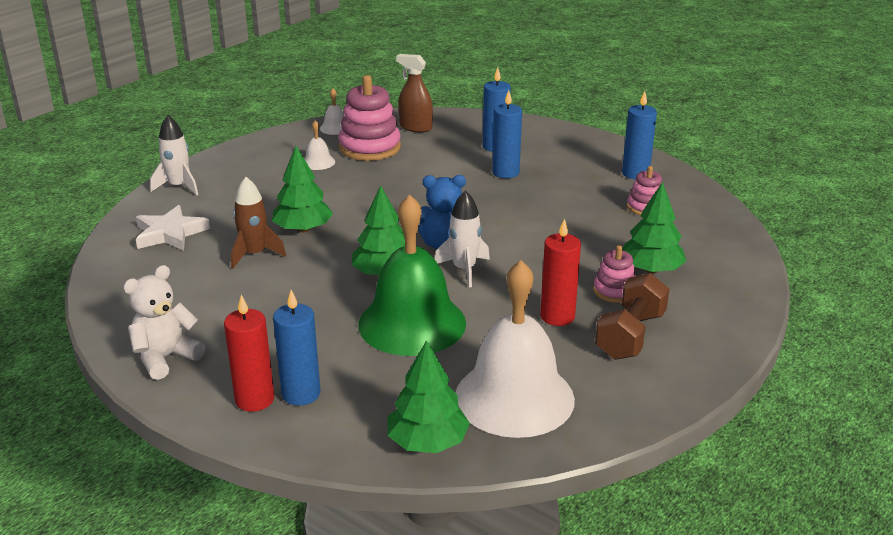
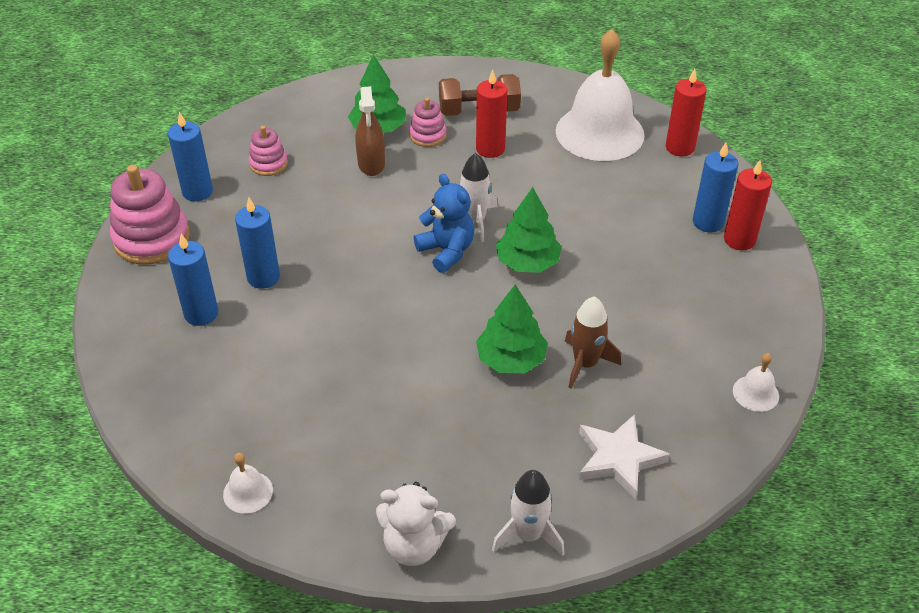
camera: 125 degrees left, 15 degrees up
white teddy bear [123,265,205,380] -> white teddy bear moved to [376,482,456,566]
white bell [304,120,335,170] -> white bell moved to [733,353,779,412]
pink stacking toy [338,75,401,161] -> pink stacking toy moved to [110,165,190,265]
green bell [358,194,466,356] -> none
green tree [388,340,470,453] -> red candle [666,69,707,156]
brown spray bottle [396,54,433,133] -> brown spray bottle moved to [356,86,385,176]

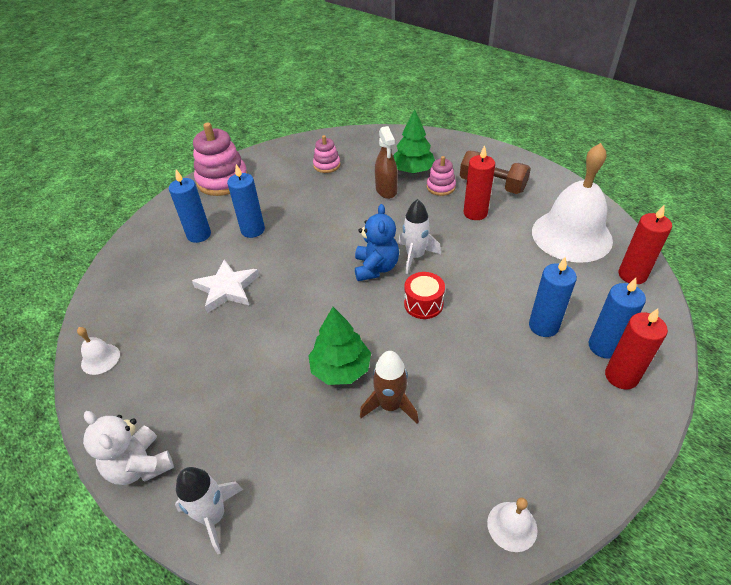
camera: 40 degrees right, 0 degrees up
blue candle [168,112,213,201] -> blue candle moved to [529,257,577,337]
brown spray bottle [356,86,385,176] -> brown spray bottle turned 45 degrees counterclockwise [375,126,398,199]
green tree [496,187,562,273] -> red drum [404,272,445,319]
white star [579,414,670,499] -> white star moved to [192,259,259,313]

